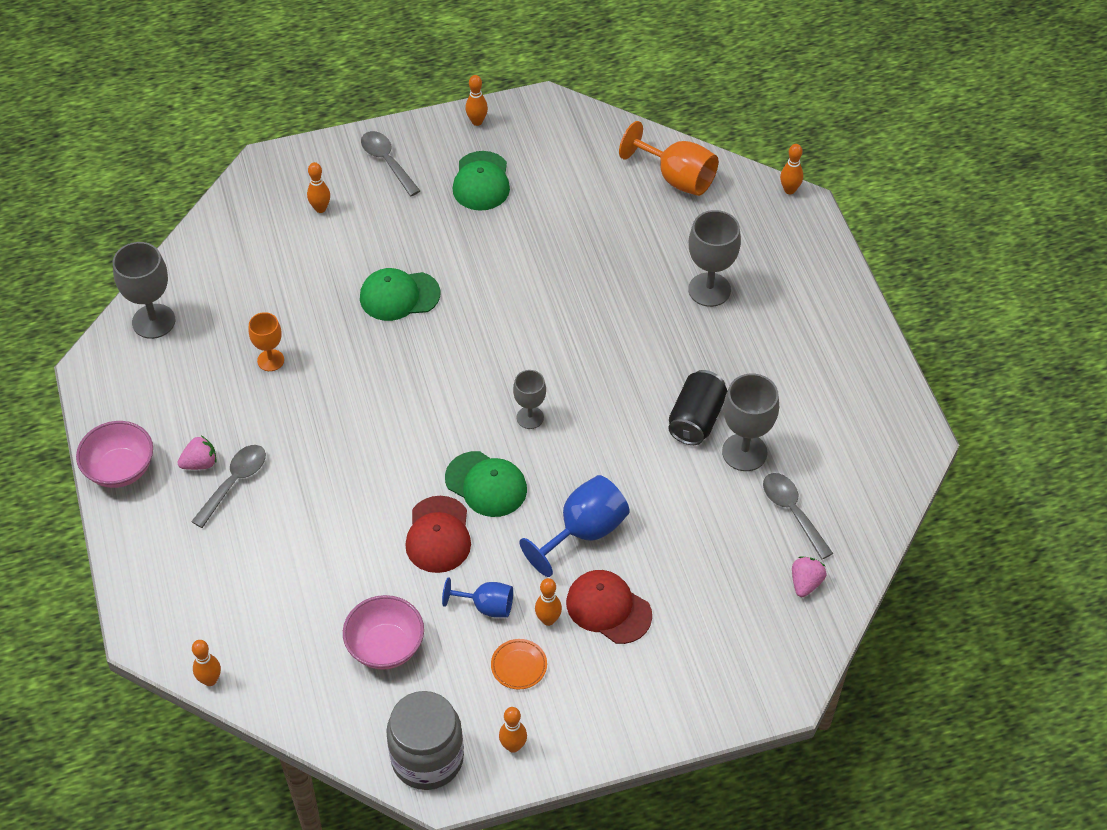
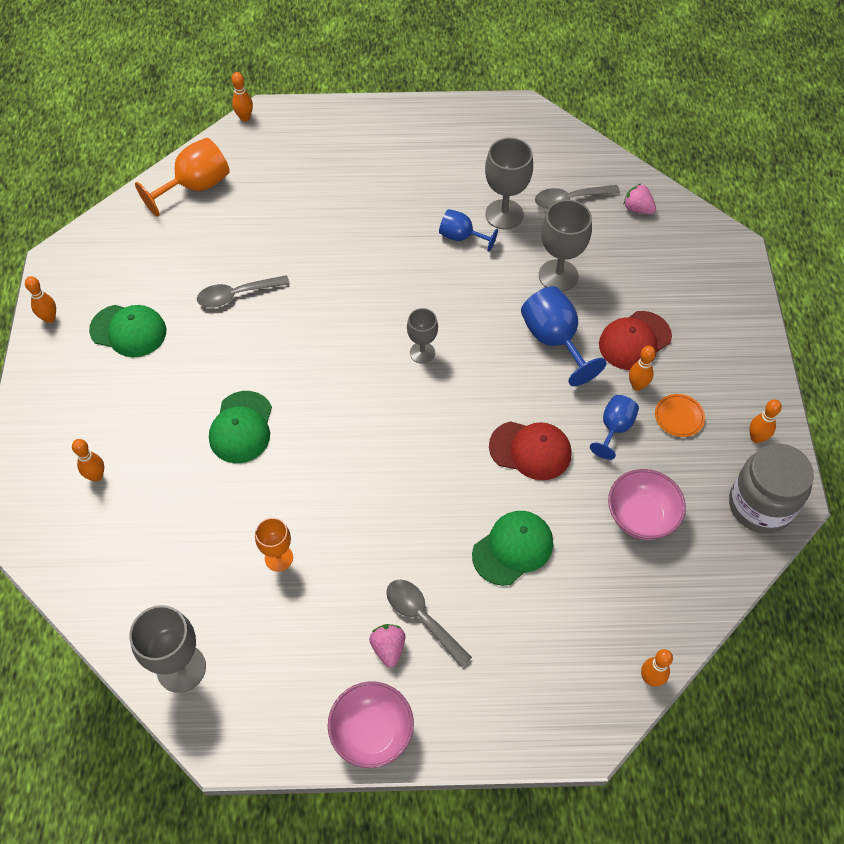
camera: 75 degrees left, 5 degrees up
grey spoon [361,131,420,196] -> grey spoon moved to [197,275,290,308]
green cap [445,451,527,517] -> green cap moved to [472,511,553,586]
black can [668,370,727,445] -> blue goblet [439,209,498,252]
grey goblet [688,210,741,307] -> grey goblet moved to [539,200,592,292]

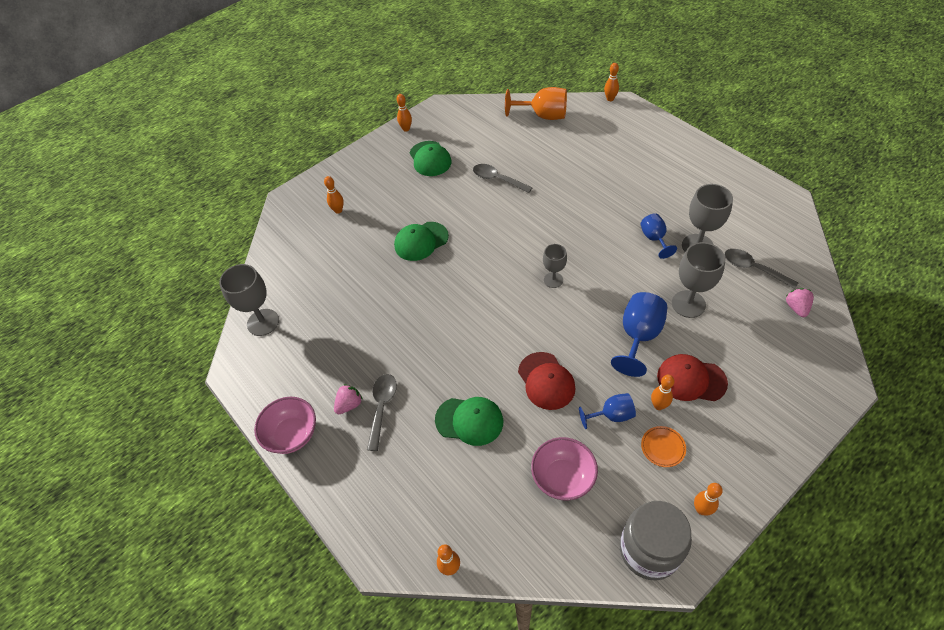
camera: 55 degrees right, 5 degrees down
orange goblet [255,518,293,572] -> none

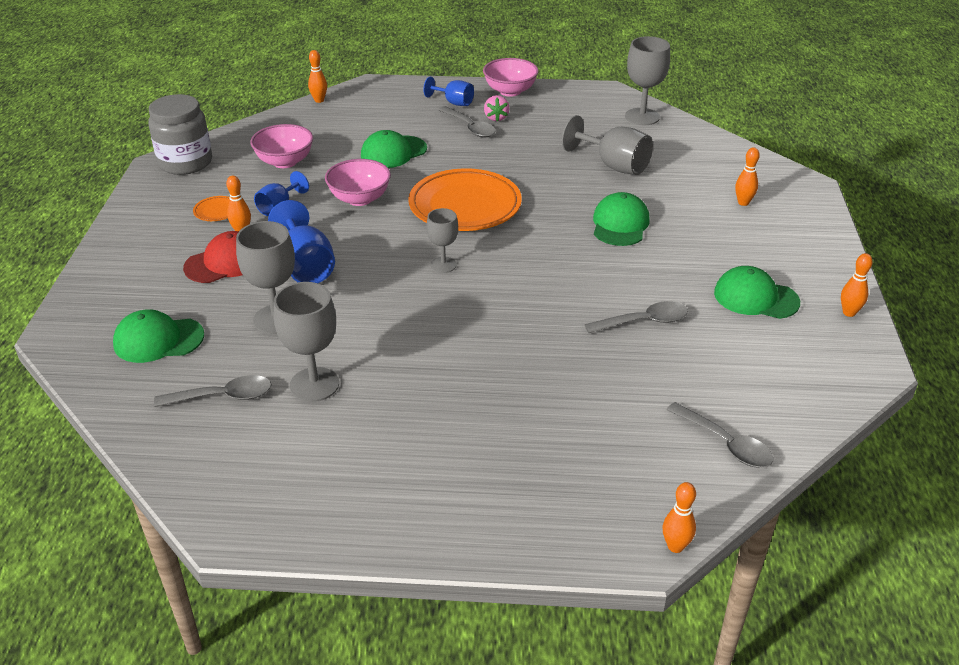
camera: 130 degrees right, 15 degrees down
orange goblet [505,87,567,120] -> grey spoon [667,402,774,468]
red cap [518,352,576,410] -> pink bowl [325,159,391,206]
blue goblet [641,213,677,259] -> blue goblet moved to [423,77,474,106]
orange bowling pin [694,483,723,516] -> none
pink strawberry [786,288,814,317] -> none
none -> green cap [113,309,204,363]
none -> orange plate [408,168,522,231]
none -> grey goblet [562,115,653,175]

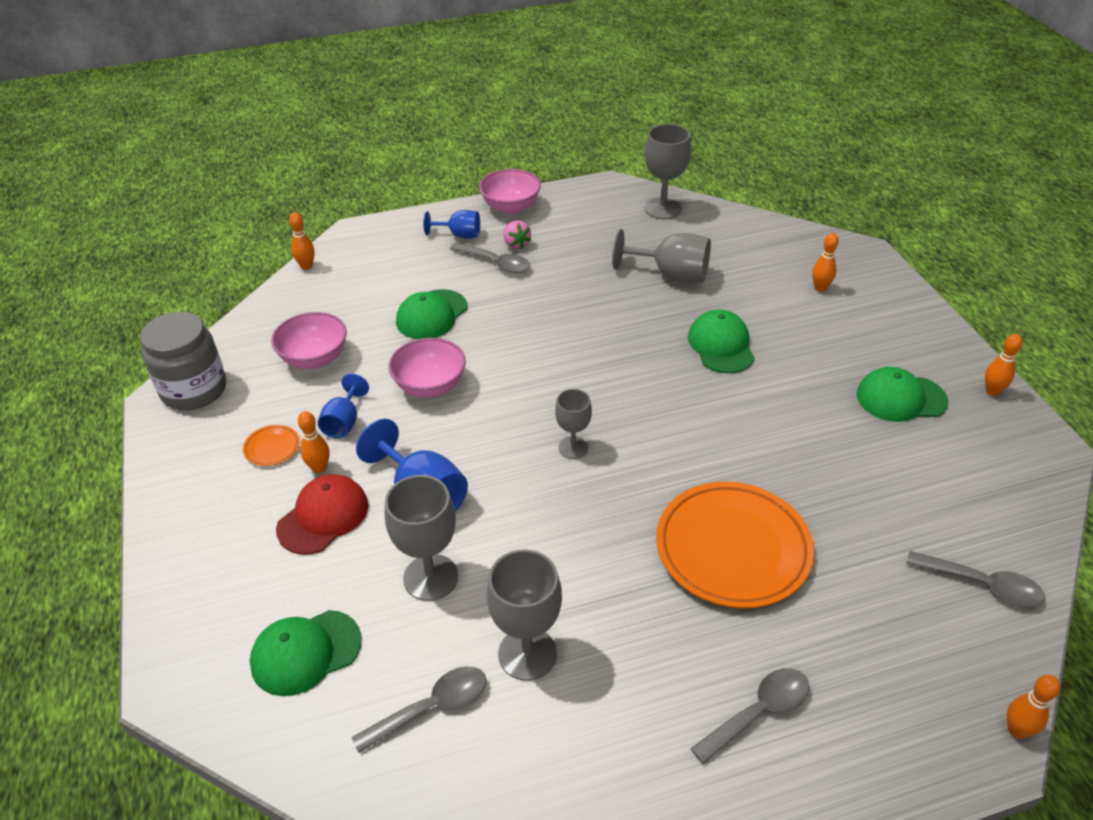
camera: 20 degrees left, 5 degrees up
orange plate [408,168,522,231] -> orange plate moved to [656,482,814,608]
grey spoon [585,301,688,333] -> grey spoon moved to [690,668,809,764]

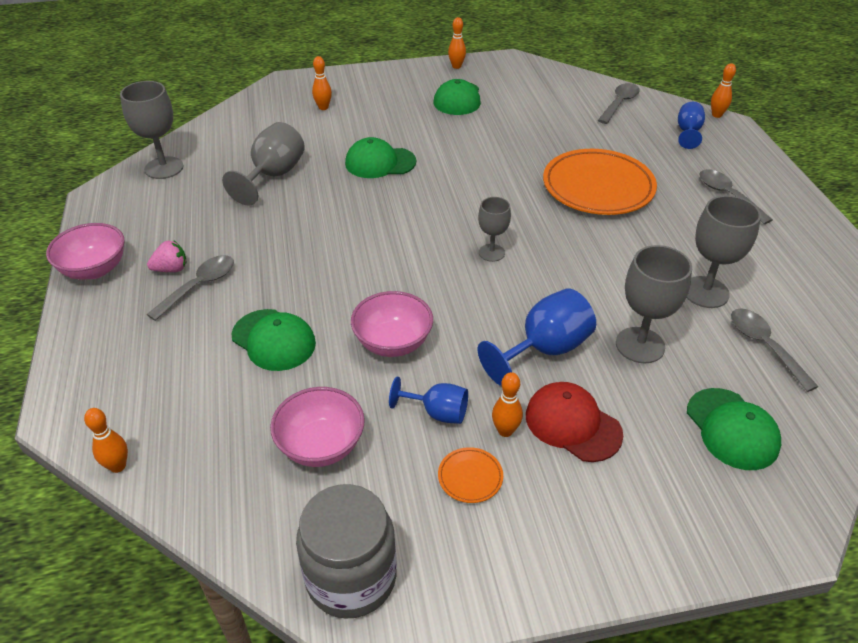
camera: 85 degrees left, 0 degrees up
blue goblet [423,210,480,238] -> blue goblet moved to [678,102,705,149]

